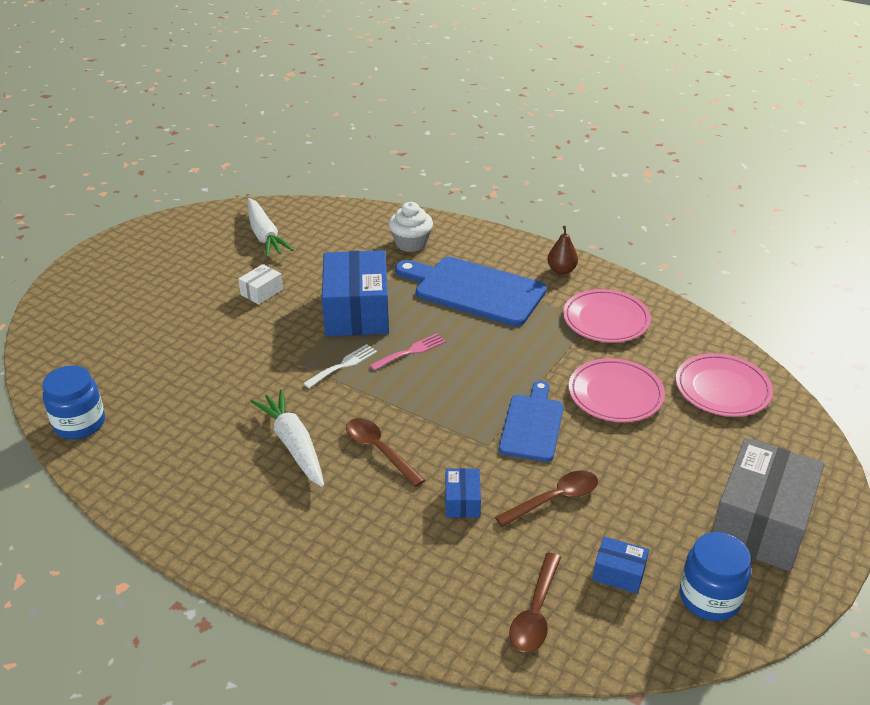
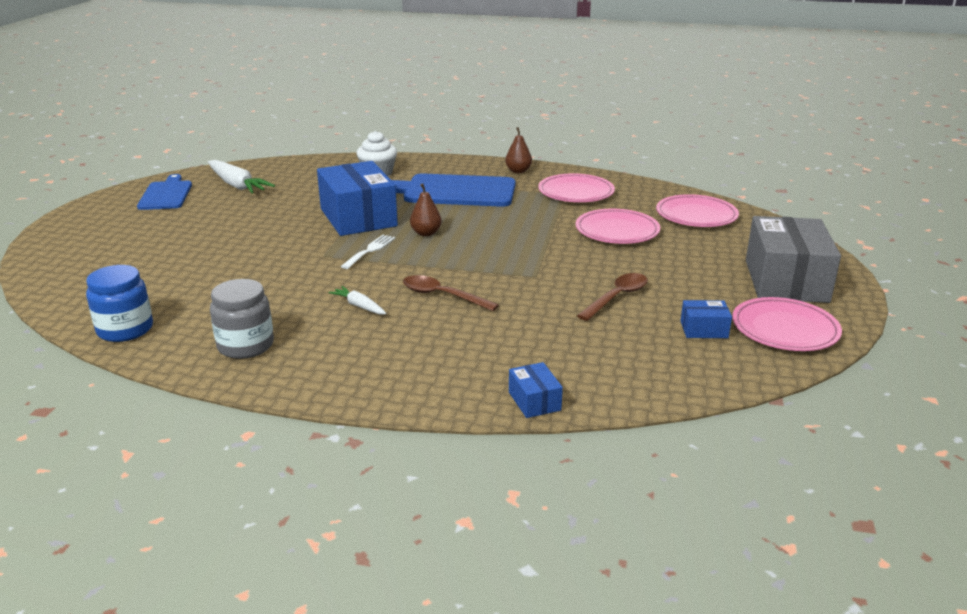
camera: 20 degrees left, 10 degrees down
white box [238,264,283,305] -> none
white carrot [250,390,324,487] -> white carrot [329,286,386,314], size x0.52
pink fork [370,333,446,371] -> brown pear [410,183,442,236]
blue box [446,468,481,518] -> blue box moved to [509,362,563,418]
blue cutting board [499,381,564,462] -> blue cutting board moved to [137,174,192,210]
brown spoon [509,553,561,653] -> none
blue jar [680,532,751,621] -> pink plate [732,297,842,351]
none -> grey jar [210,279,274,359]

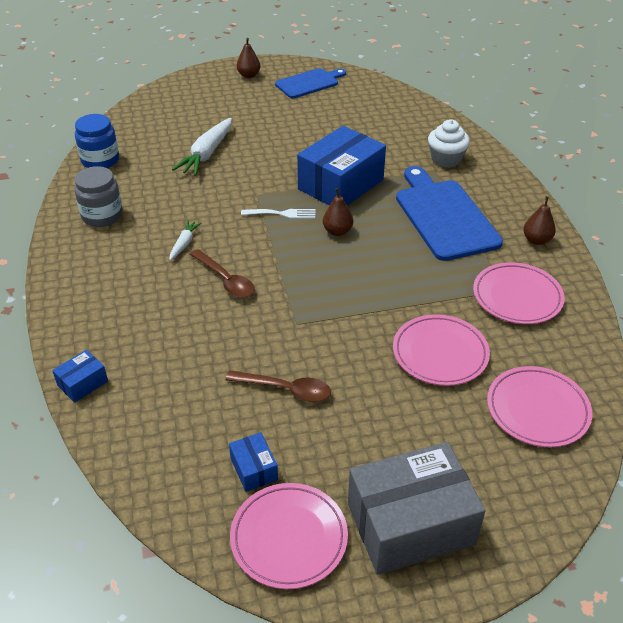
camera: 65 degrees right, 15 degrees up
white carrot [208,160,275,193] -> white carrot moved to [172,118,232,176]
brown spoon [403,275,499,311] -> brown spoon turned 135 degrees clockwise [190,249,255,298]
none -> brown pear [237,38,261,78]

